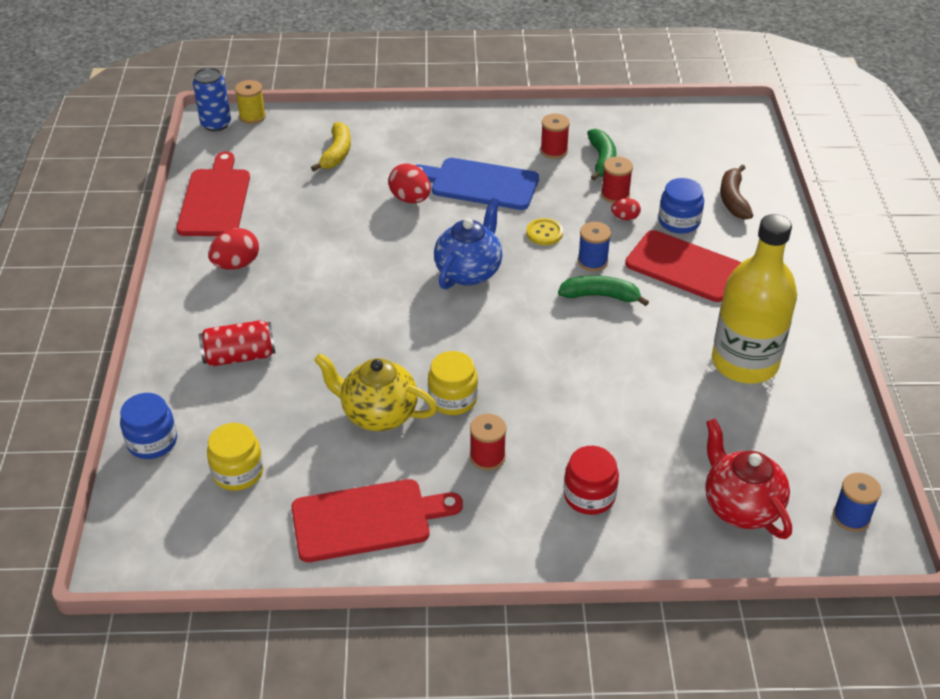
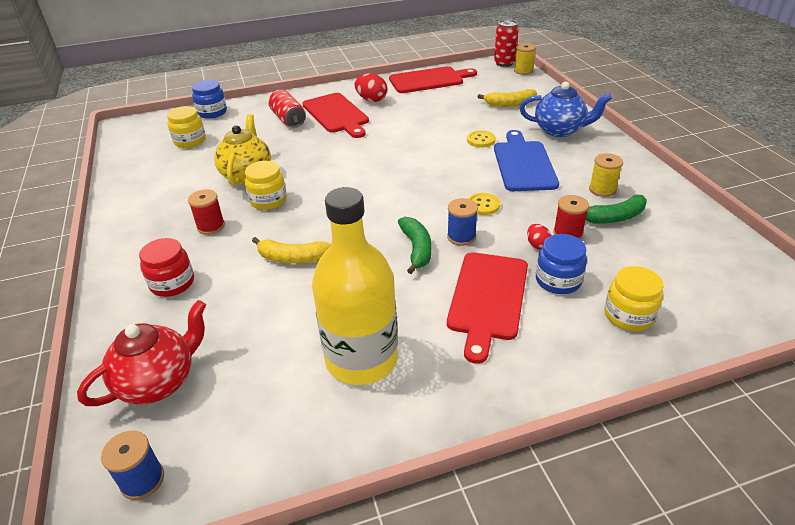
camera: 75 degrees right, 5 degrees down
blue can [193,67,231,132] -> red can [494,20,519,67]
red cutting board [291,479,463,562] -> red cutting board moved to [302,93,369,138]
red egg [388,164,431,203] -> yellow button [467,130,496,148]
blue teapot [434,198,502,289] -> blue teapot moved to [520,82,612,137]
red spool [540,113,570,159] -> yellow spool [589,153,623,197]
brown banana [720,165,753,220] -> yellow jar [604,266,664,331]
none -> yellow banana [252,237,331,264]

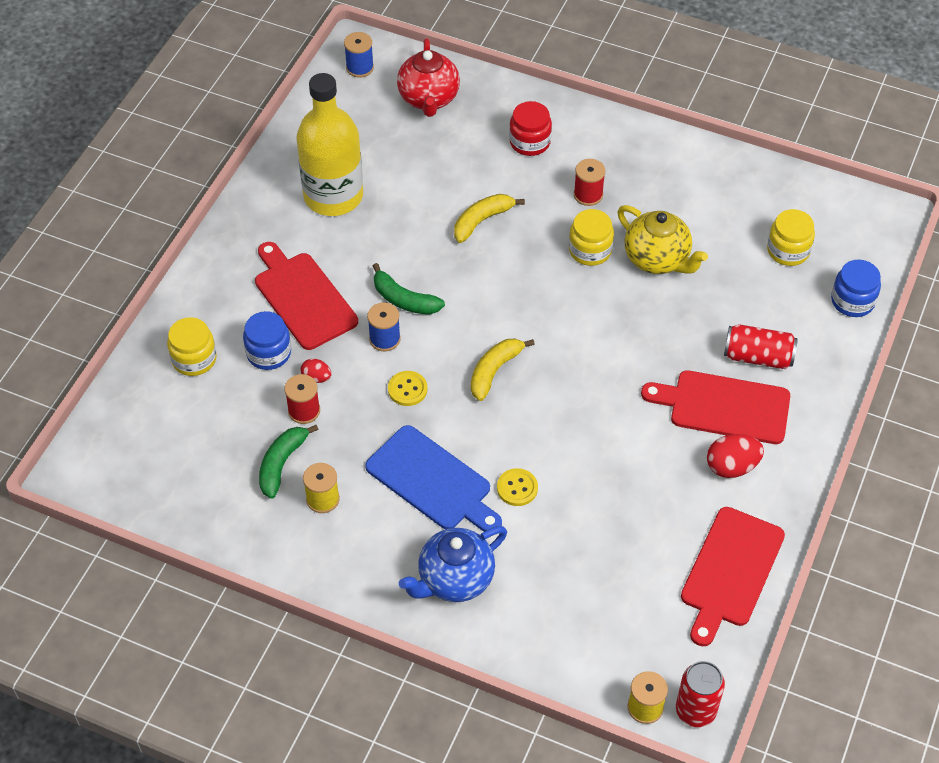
camera: 130 degrees right, 15 degrees up
yellow banana [478,89,537,107] -> yellow banana moved to [471,338,535,401]

